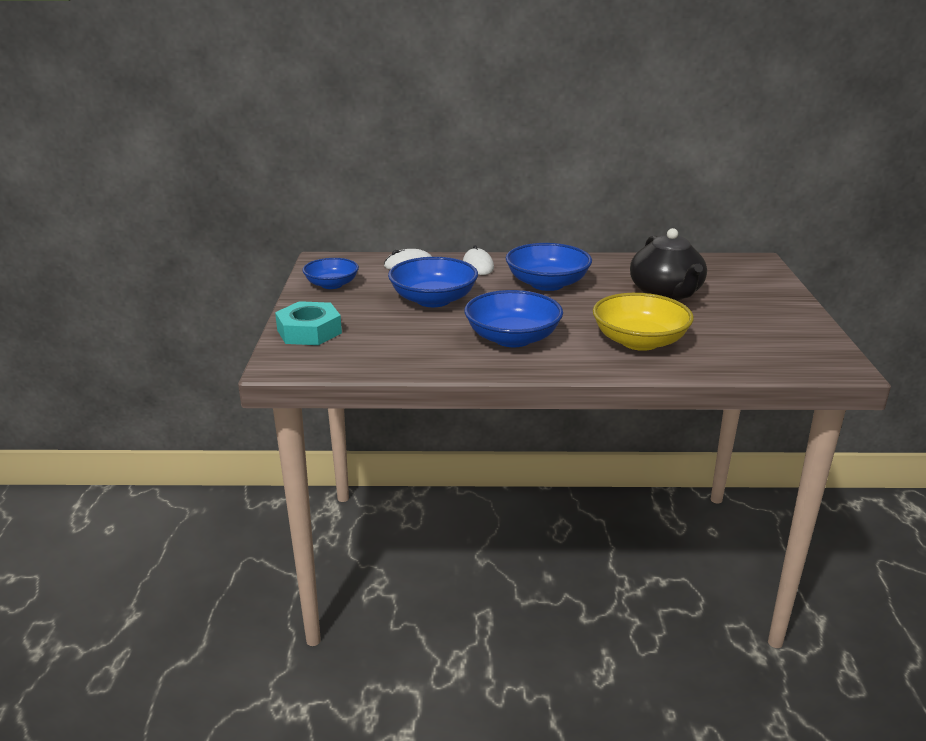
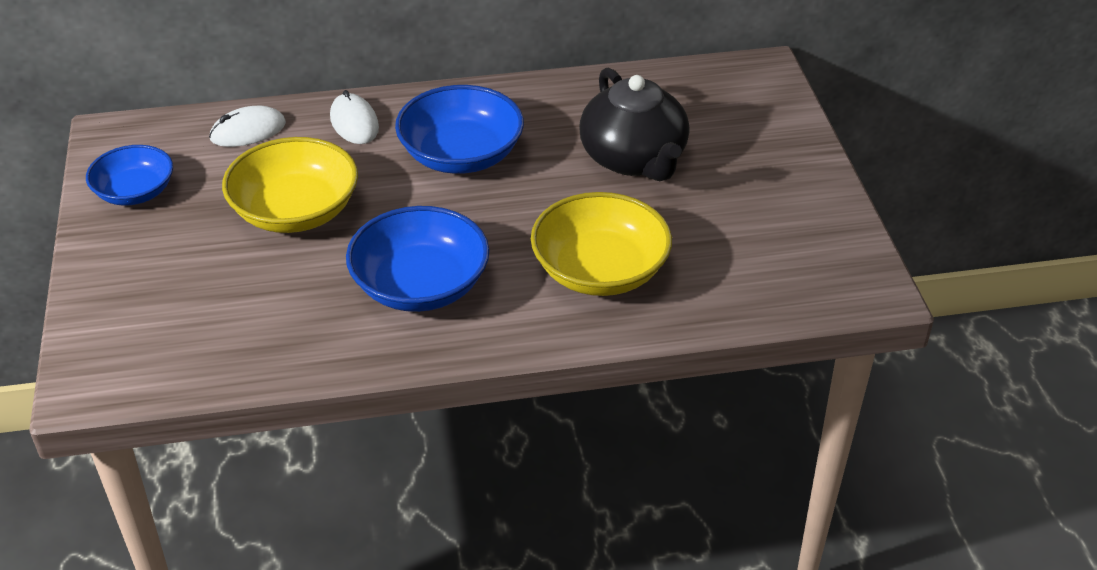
camera: 10 degrees left, 15 degrees up
turquoise nut [275,301,342,345] -> none
blue bowl [388,257,478,307] -> yellow bowl [222,137,358,233]

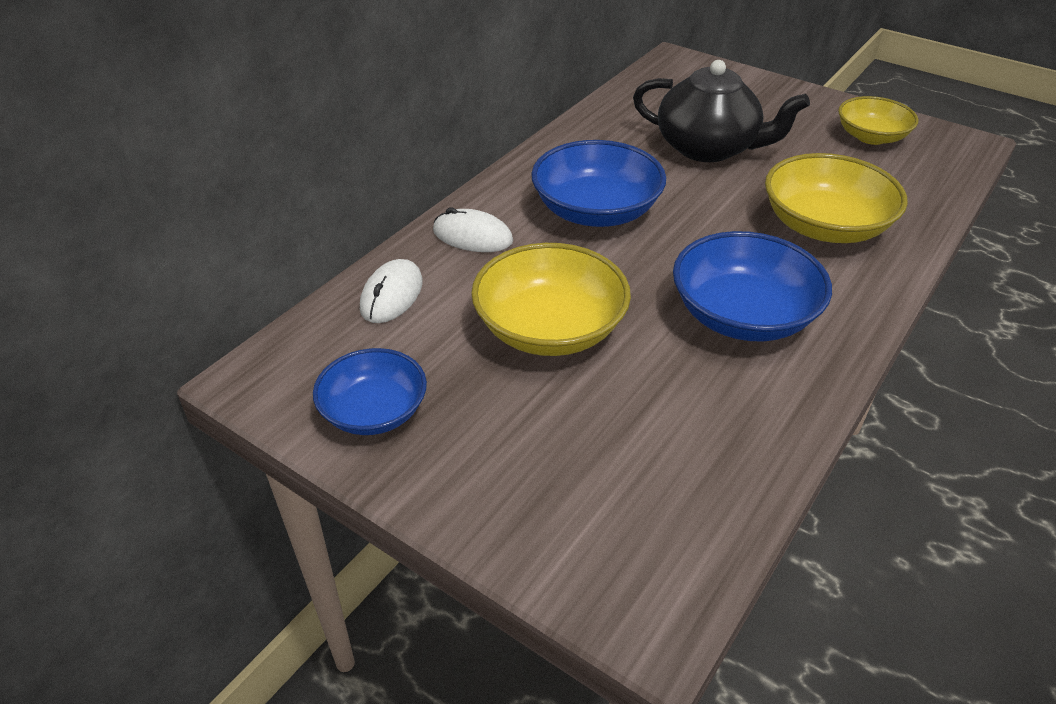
camera: 45 degrees left, 0 degrees up
none -> yellow bowl [838,96,919,145]

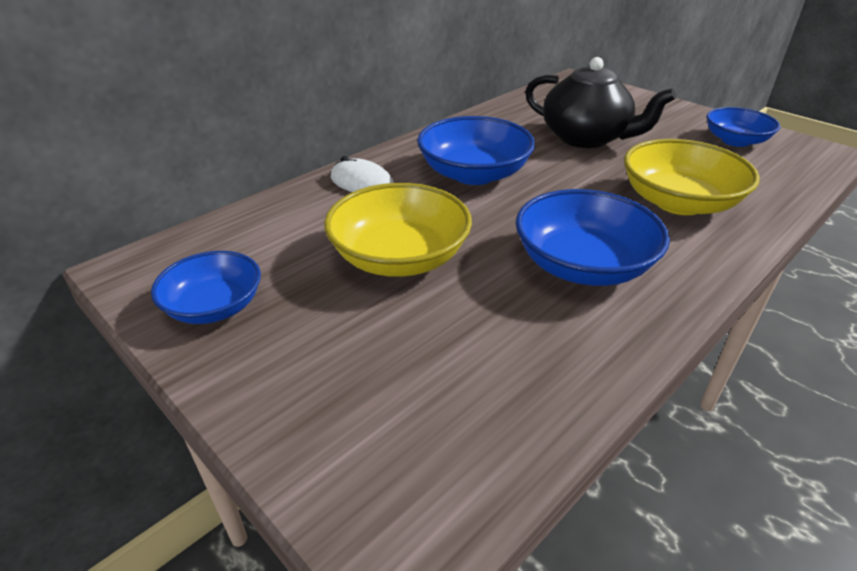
camera: 10 degrees right, 5 degrees down
white mouse [360,259,422,323] -> none
yellow bowl [838,96,919,145] -> blue bowl [706,107,780,147]

